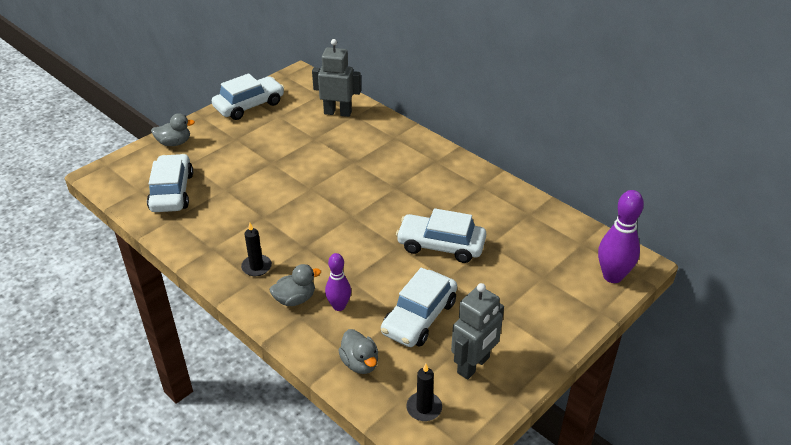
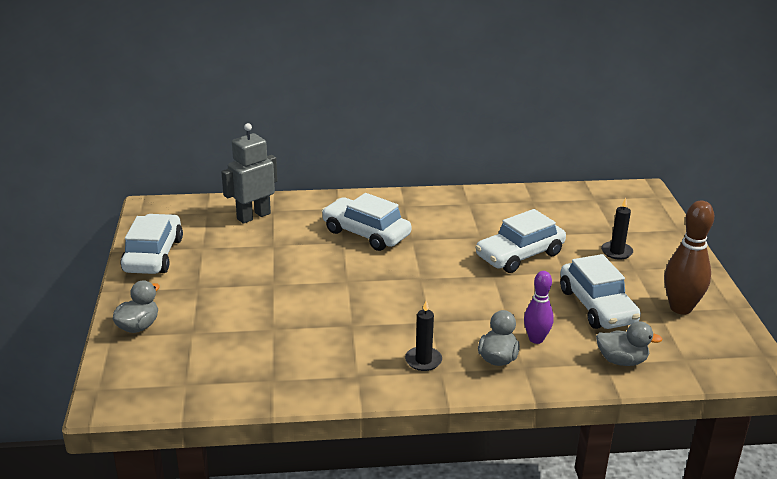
camera: 50 degrees left, 10 degrees down
white car [147,154,193,212] -> white car moved to [322,193,411,251]
black candle [406,364,442,421] -> black candle moved to [601,198,633,260]
grey robot [451,283,504,380] -> brown bowling pin [664,201,714,315]
purple bowling pin [598,190,644,283] -> none

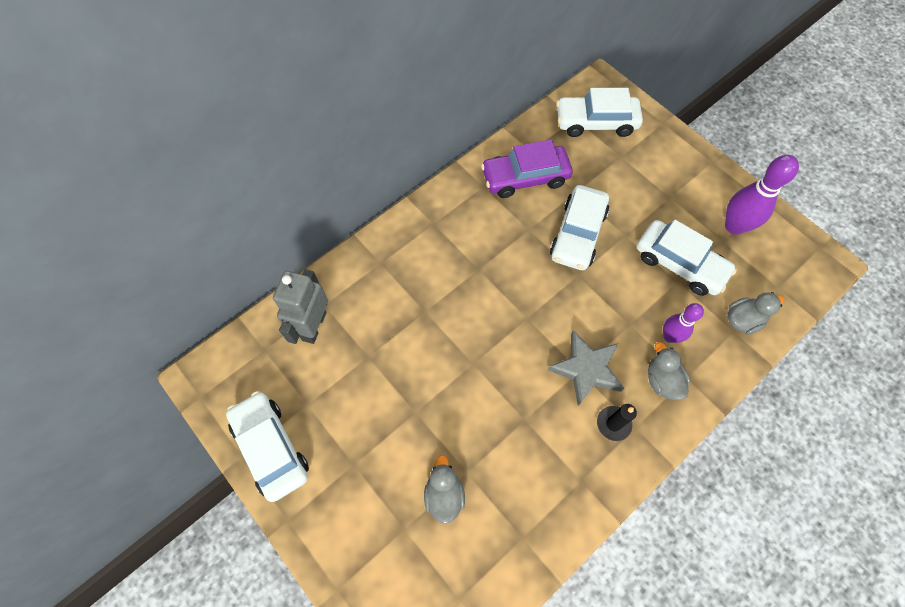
camera: 35 degrees left, 35 degrees up
grey duck [113,280,160,333] -> grey duck moved to [424,455,465,524]
white car [322,193,411,251] -> white car moved to [556,88,643,137]
black candle [601,198,633,260] -> none
brown bowling pin [664,201,714,315] -> purple bowling pin [725,155,799,235]
none -> purple car [481,139,573,198]
none -> grey star [548,330,624,406]

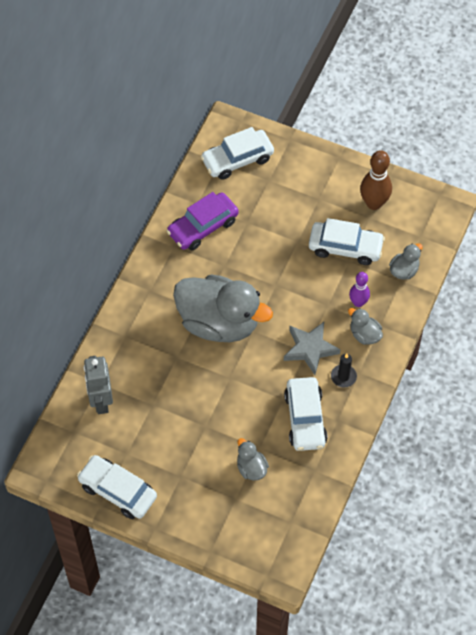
camera: 25 degrees left, 5 degrees down
white car [550,185,609,270] -> white car moved to [284,377,328,451]
purple bowling pin [725,155,799,235] -> brown bowling pin [360,150,392,210]
none -> grey duck [173,274,273,342]

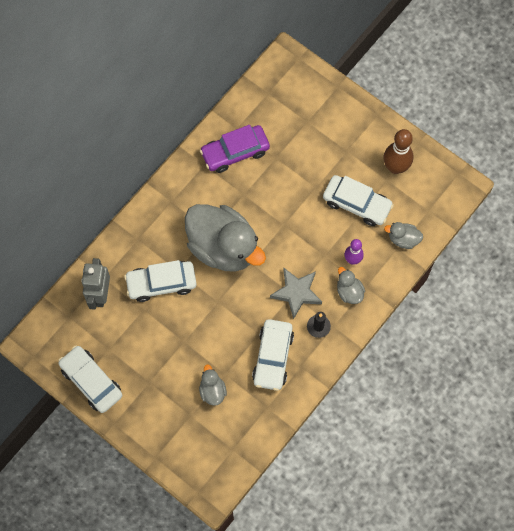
camera: 15 degrees right, 10 degrees up
white car [200,127,274,180] -> white car moved to [124,260,197,302]
grey duck [389,243,423,280] -> grey duck turned 135 degrees counterclockwise [384,222,423,249]

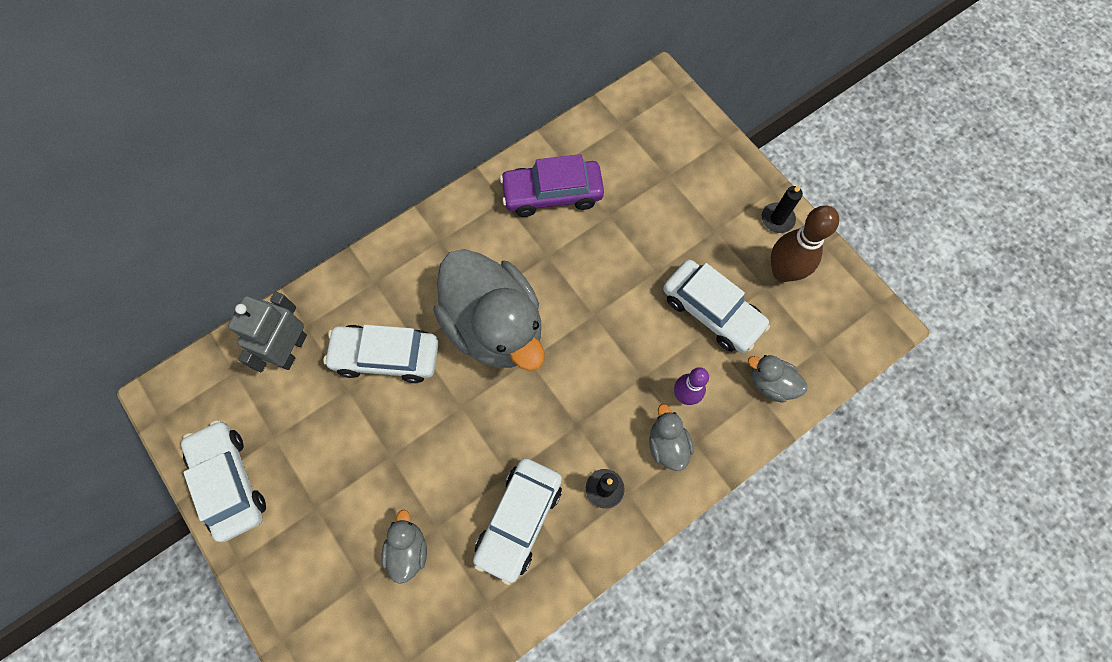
camera: 15 degrees right, 0 degrees up
grey star [270,268,322,319] -> none
none -> black candle [762,185,803,233]

